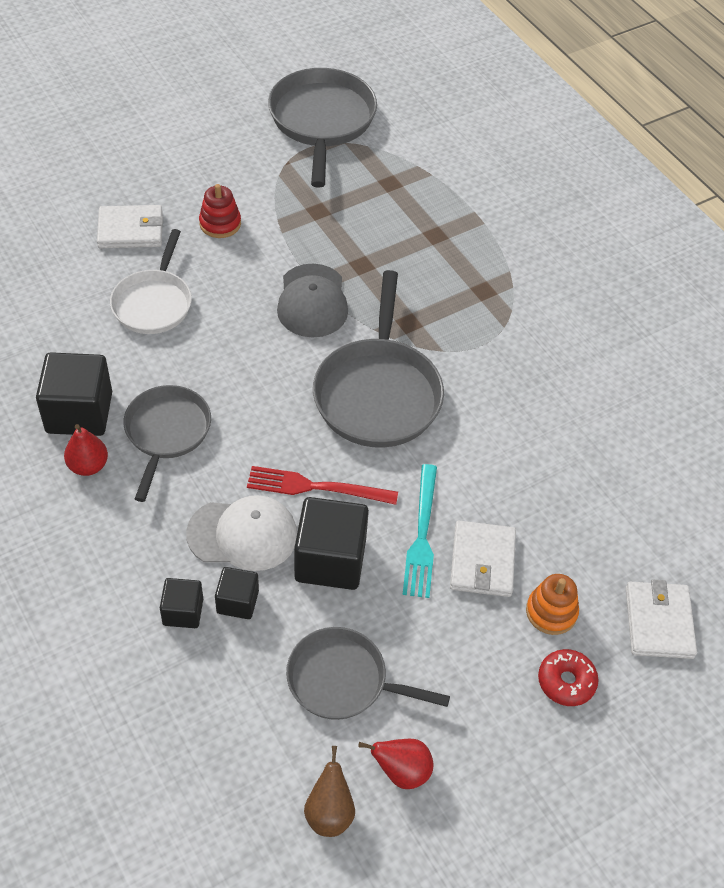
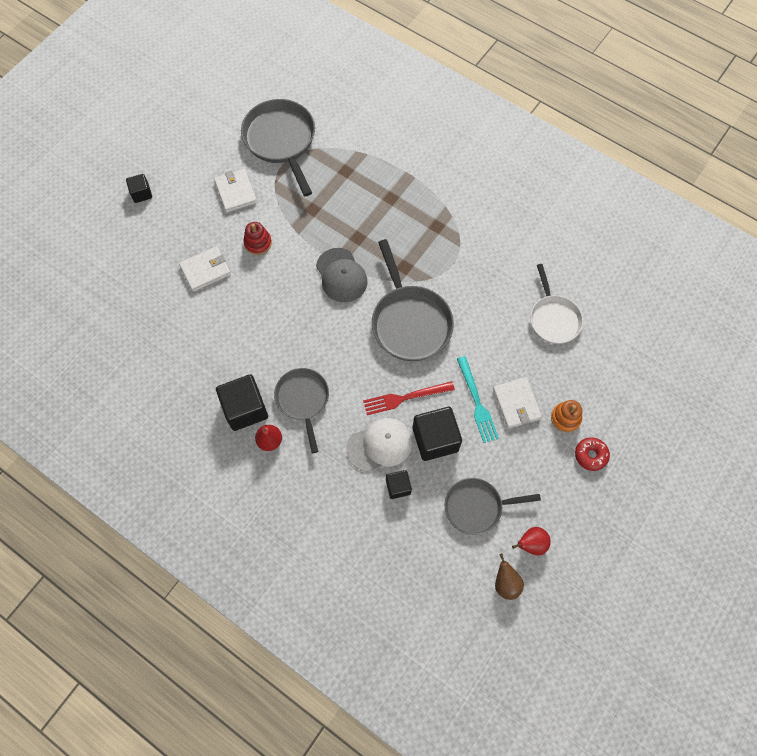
camera: 20 degrees left, 15 degrees up
white pan [110,229,192,334] -> white pan moved to [530,264,583,344]
black cube [160,578,203,628] -> black cube moved to [126,174,152,203]
white wallet [626,579,697,659] -> white wallet moved to [214,169,257,213]

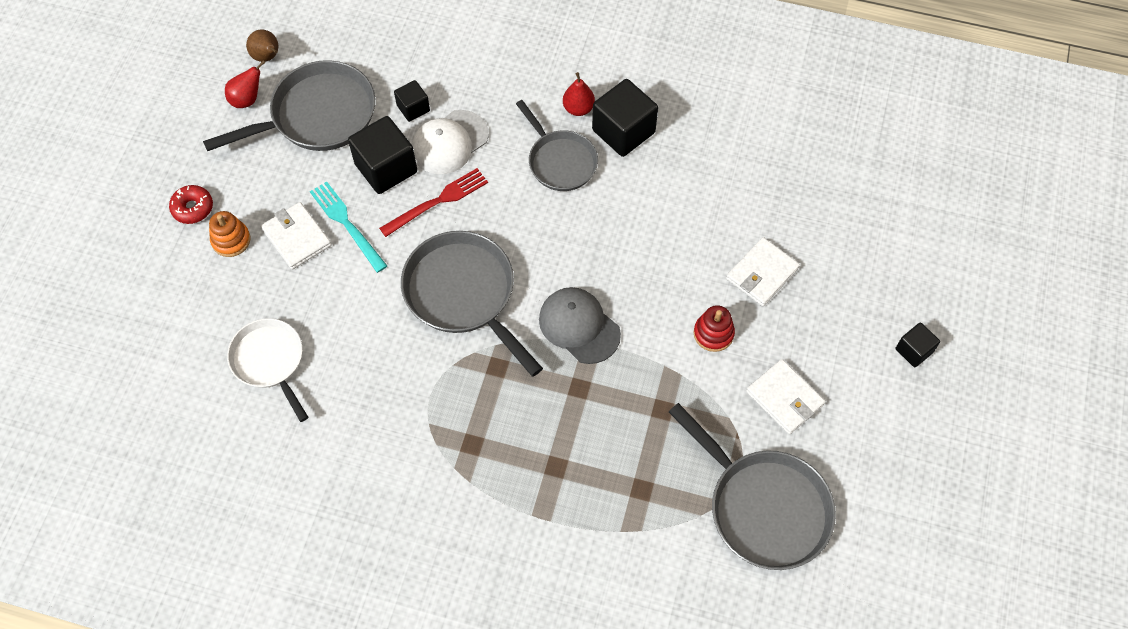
camera: 160 degrees right, 5 degrees down
grey pan [445,478,541,535] -> grey pan [203,60,375,151], size x1.54

